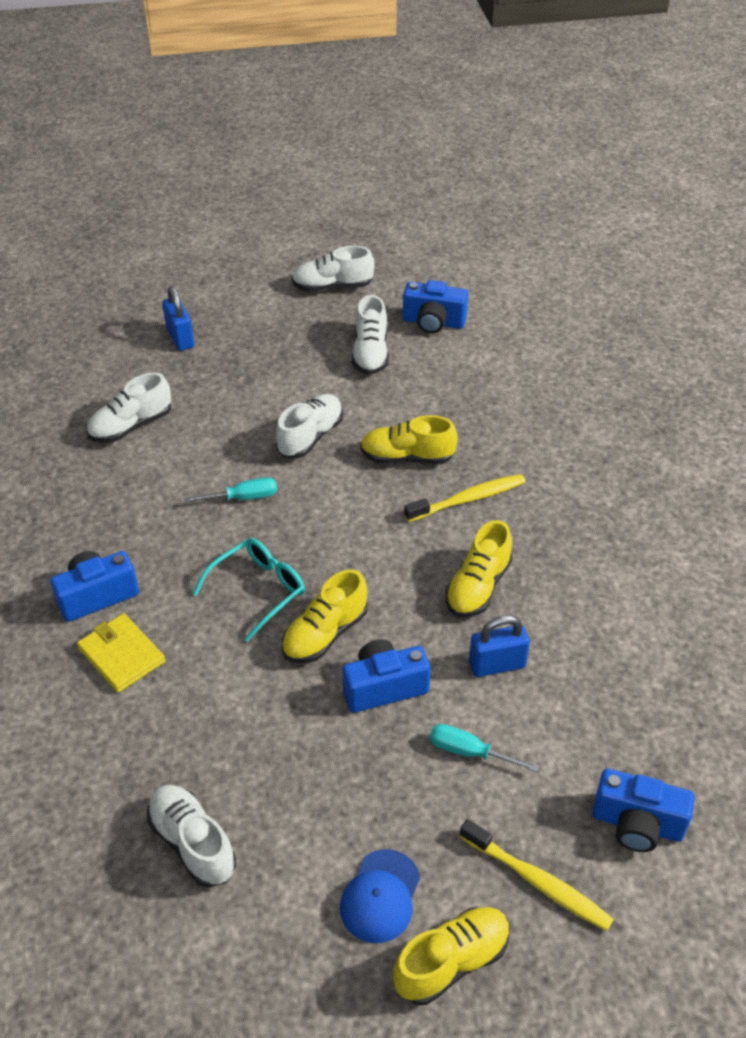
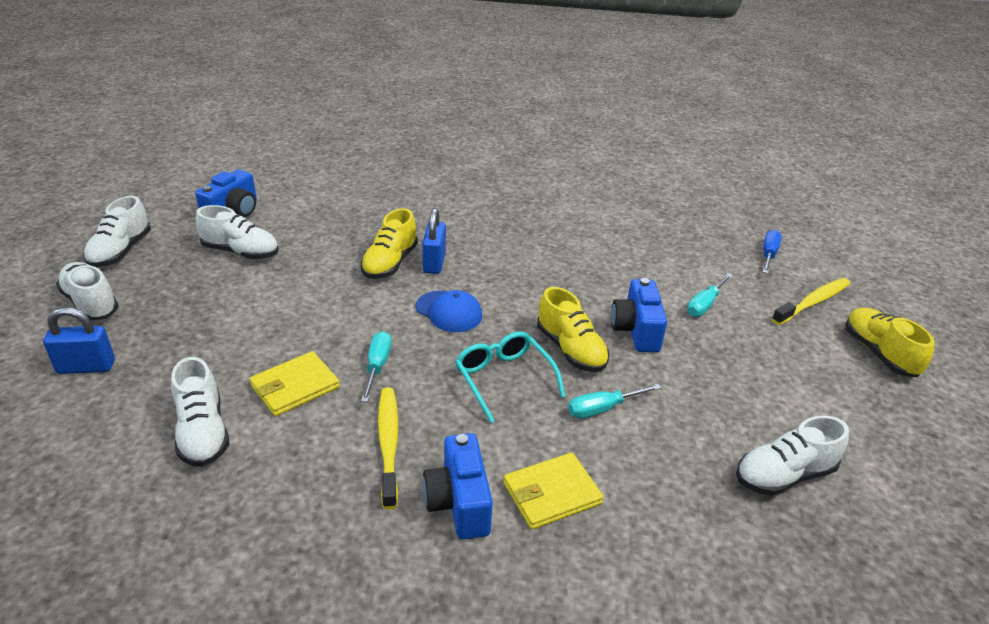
camera: 75 degrees left, 10 degrees down
white shoe [276,394,343,458] -> white shoe moved to [56,262,119,321]
blue cap [340,849,420,943] -> blue cap moved to [416,290,482,332]
yellow toothbrush [404,474,526,522] -> yellow toothbrush moved to [378,387,398,509]
yellow shoe [445,520,513,617] -> none
blue padlock [469,615,530,677] -> blue padlock moved to [422,208,446,274]
blue camera [592,769,695,852] -> blue screwdriver [763,230,782,274]
none -> yellow wallet [250,351,340,416]
none -> turquoise screwdriver [568,384,661,418]

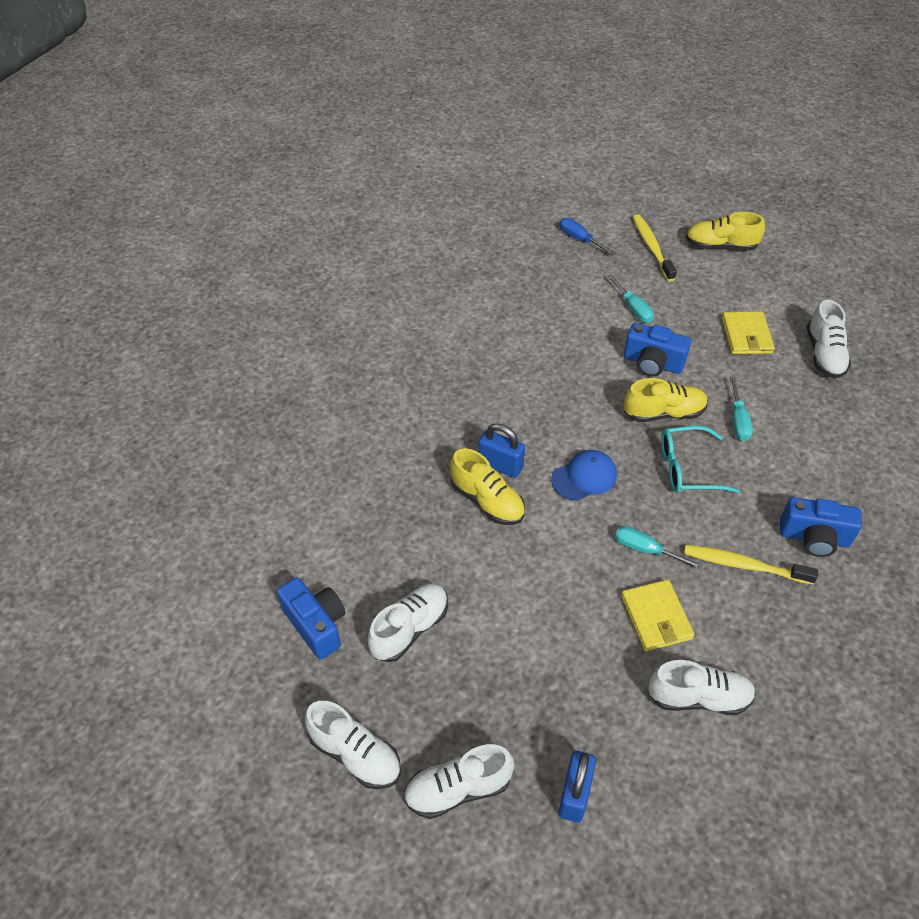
camera: 65 degrees left, 15 degrees up
yellow wallet [503,453,603,530] -> yellow wallet moved to [722,311,775,354]

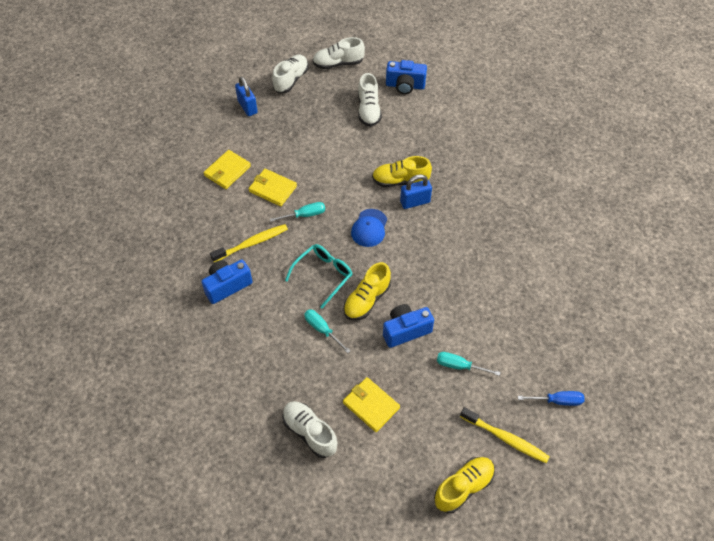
camera: 135 degrees right, 5 degrees up
white shoe [648,660,756,715] -> yellow wallet [203,150,251,189]

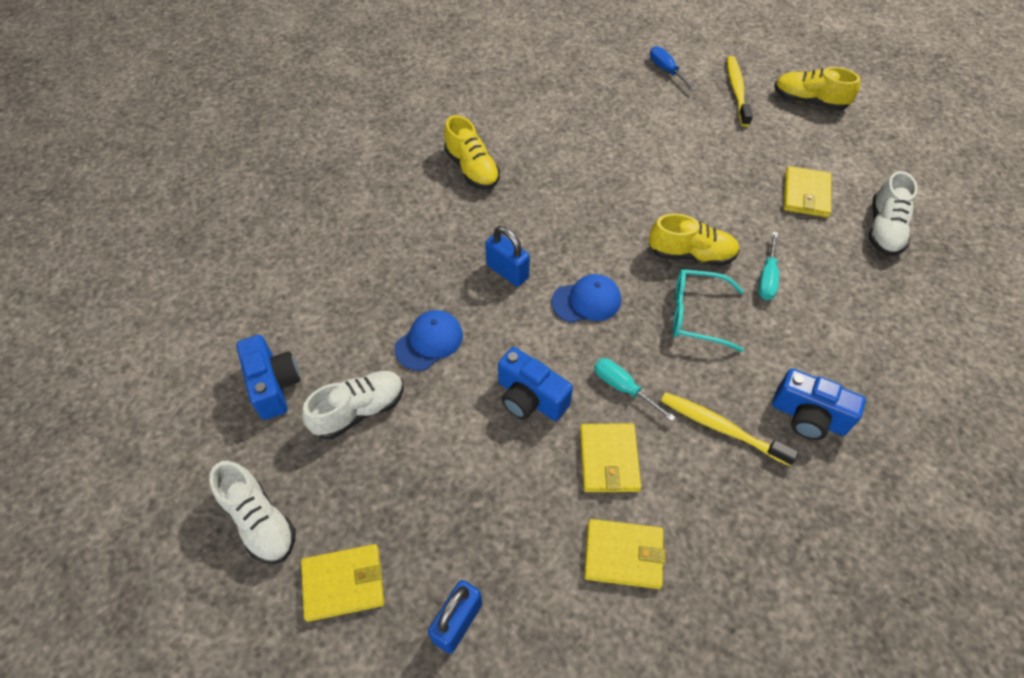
camera: 120 degrees left, 0 degrees up
white shoe [272,55,309,93] -> yellow wallet [301,544,384,622]
yellow shoe [372,156,432,187] -> yellow shoe moved to [444,115,500,189]
blue camera [383,304,434,348] -> blue camera moved to [498,347,573,421]
turquoise screwdriver [437,352,501,376] -> none
none -> blue cap [395,310,463,371]

